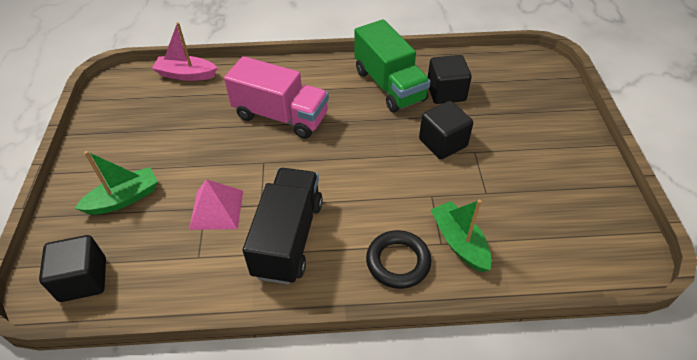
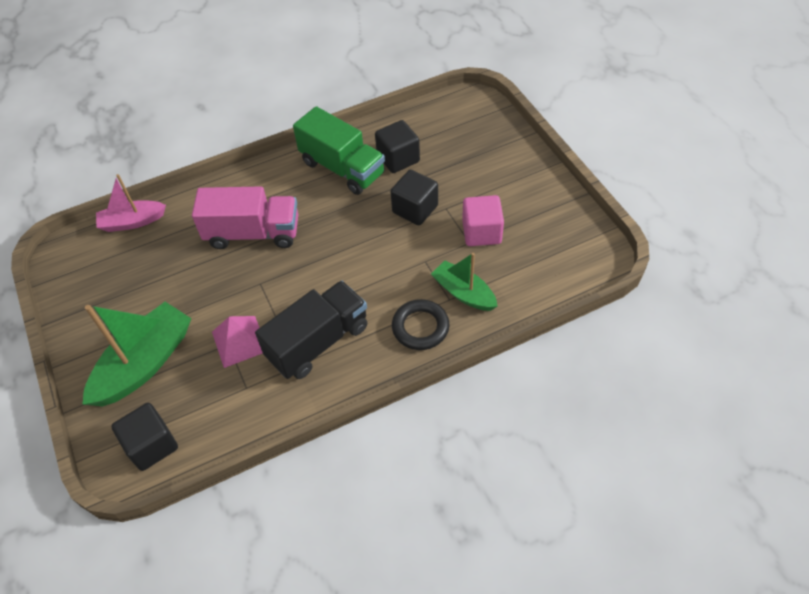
camera: 20 degrees left, 5 degrees up
green boat [75,151,158,215] -> green boat [82,302,192,406], size x1.63
black truck [243,168,323,284] -> black truck turned 60 degrees clockwise [255,281,367,379]
none -> pink cube [462,195,504,246]

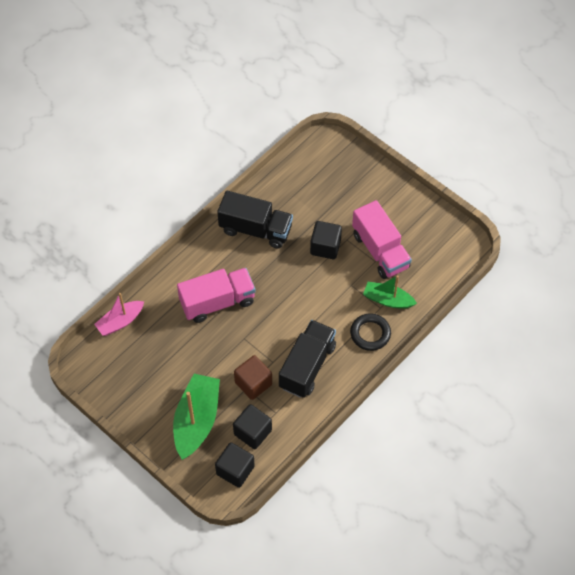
camera: 25 degrees left, 5 degrees up
pink pyramid [212,316,263,368] -> brown cube [234,355,272,400]
green truck [293,106,385,195] -> black truck [217,191,293,249]
black cube [375,120,420,173] -> black cube moved to [233,404,272,449]
pink cube [462,195,504,246] -> pink truck [352,200,412,279]

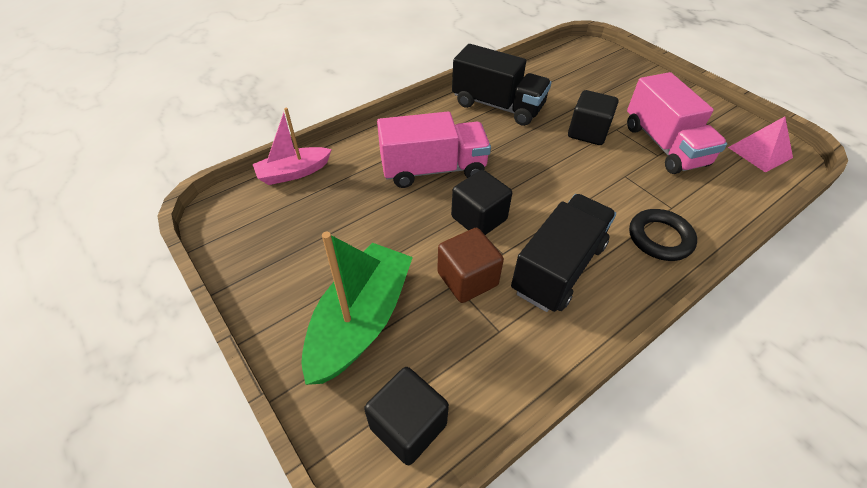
camera: 10 degrees right, 10 degrees down
black cube [233,404,272,449] -> black cube moved to [451,170,512,235]
green boat [363,276,417,309] -> none
none -> pink pyramid [728,116,793,173]

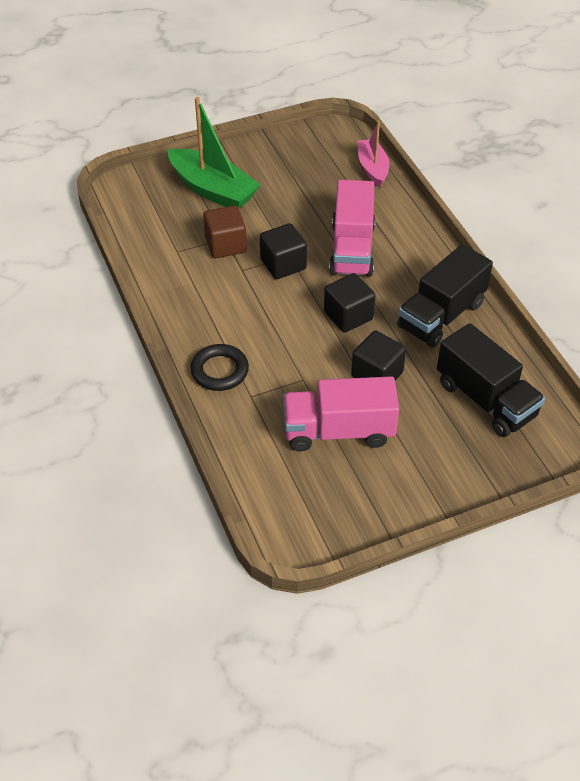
camera: 105 degrees right, 0 degrees up
black cube [364,367,449,465] -> black cube moved to [324,273,375,333]
black truck [511,194,616,312] -> black truck moved to [437,323,545,437]
pink pyramid [728,116,793,173] -> none

